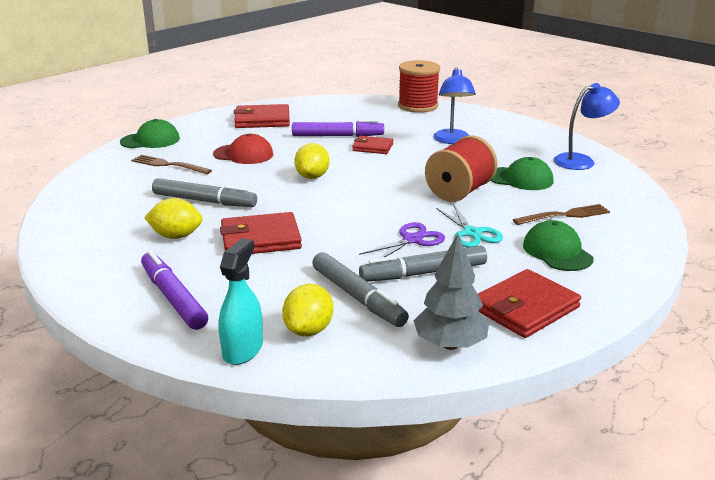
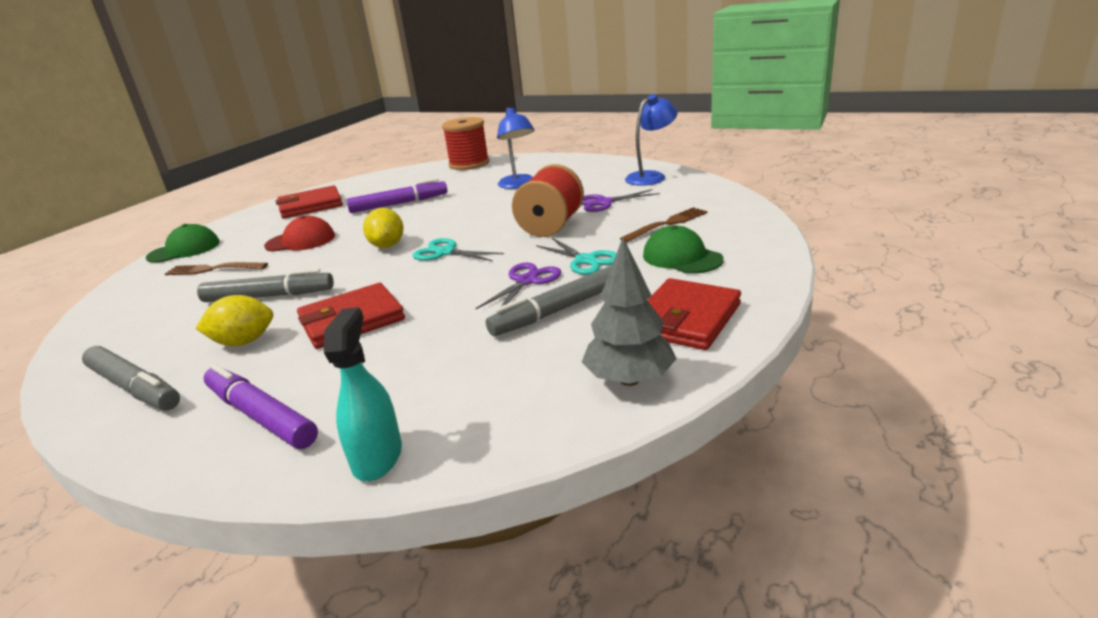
camera: 15 degrees left, 0 degrees up
yellow lemon [282,284,333,337] -> none
grey marker [312,252,409,327] -> grey marker moved to [82,346,180,410]
red wallet [352,136,393,154] -> none
green cap [491,157,553,190] -> purple scissors [582,189,660,212]
none -> turquoise scissors [412,238,504,261]

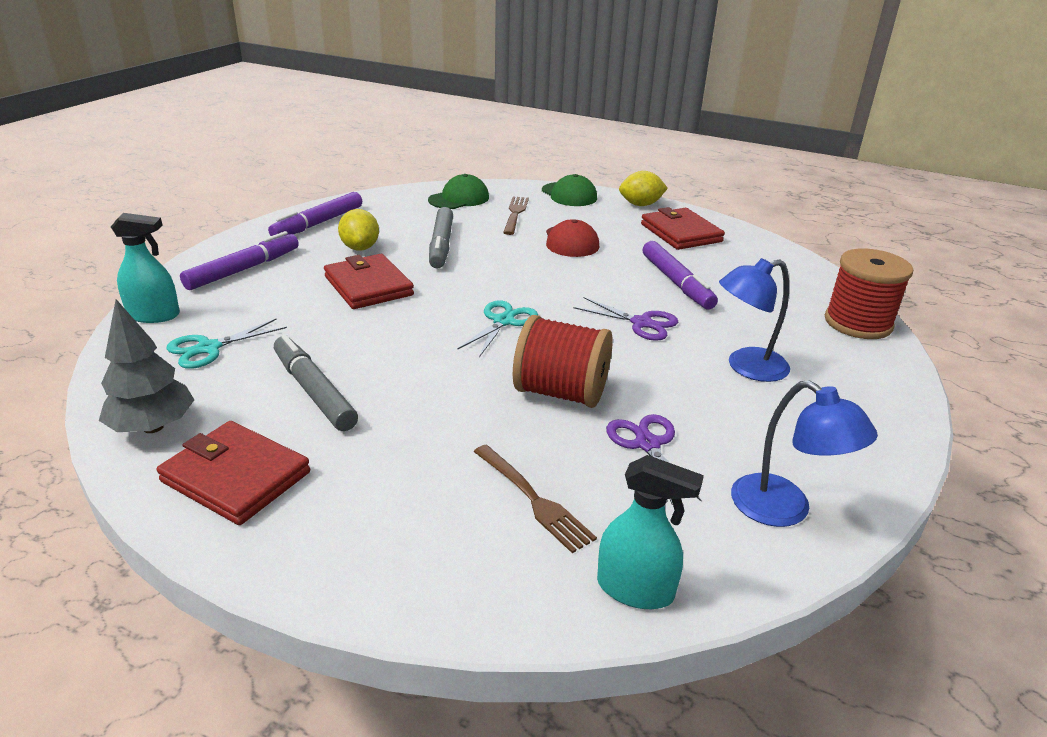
camera: 85 degrees right, 5 degrees up
grey marker [82,346,180,410] -> purple marker [268,192,362,236]
yellow lemon [363,208,404,248] -> yellow lemon moved to [619,171,668,206]
purple scissors [475,262,561,309] -> purple scissors moved to [573,297,678,341]
turquoise scissors [536,238,617,275] -> turquoise scissors moved to [166,319,287,369]
green cap [643,225,724,274] -> green cap moved to [428,174,489,209]
none -> turquoise spray bottle [597,455,704,609]

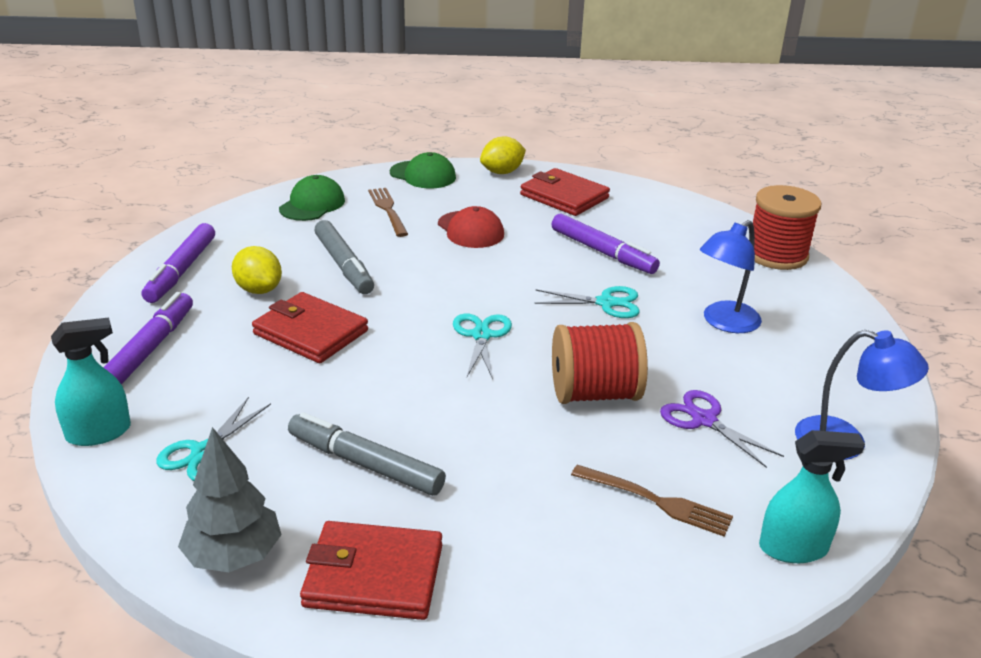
camera: 25 degrees left, 0 degrees up
purple scissors [573,297,678,341] -> turquoise scissors [534,286,640,318]

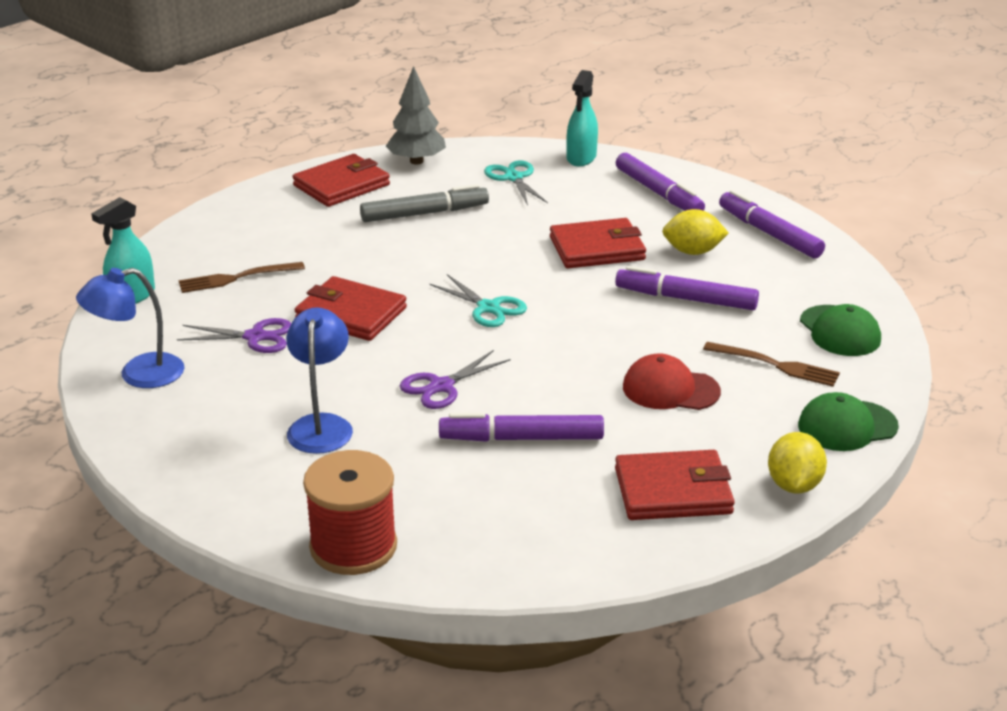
camera: 135 degrees right, 0 degrees up
grey marker [314,220,374,294] -> purple marker [615,266,759,310]
turquoise scissors [534,286,640,318] -> purple scissors [400,350,510,409]
red spool [552,322,648,404] -> red wallet [295,276,407,341]

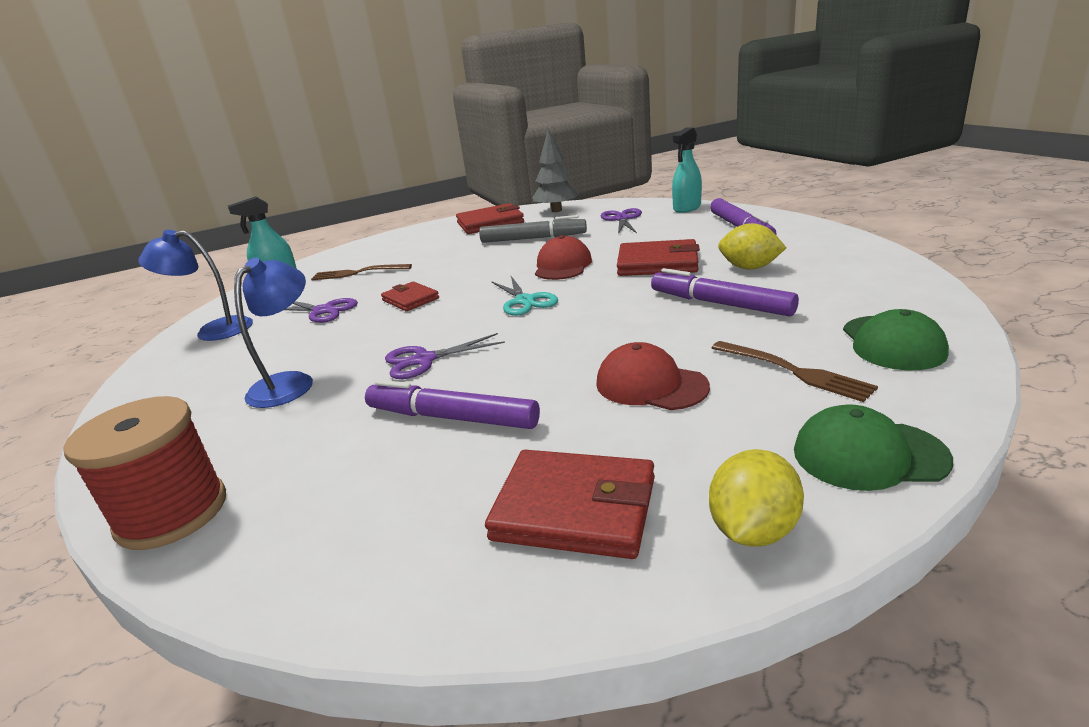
camera: 25 degrees right, 5 degrees down
red wallet [295,276,407,341] -> red wallet [381,281,439,311], size x0.62
turquoise scissors [484,160,548,205] -> purple scissors [601,208,642,234]
purple marker [719,190,825,259] -> none
none -> red cap [535,235,592,280]

